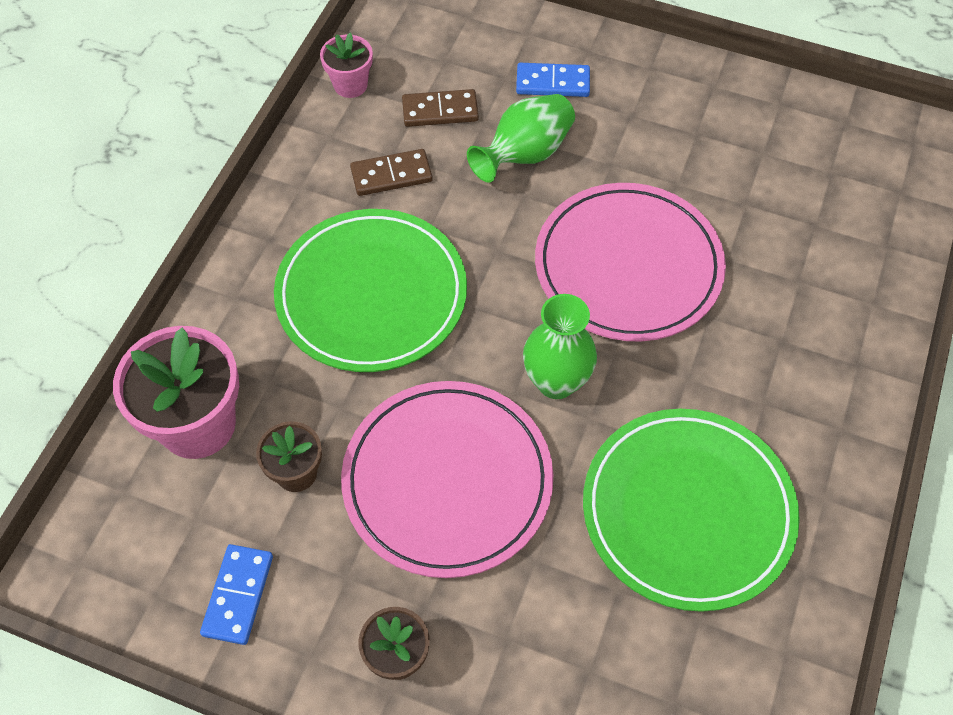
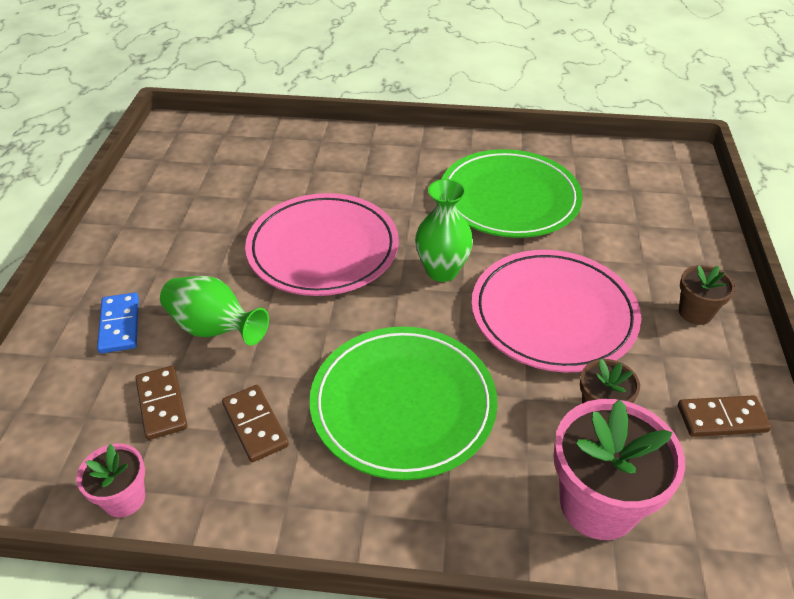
camera: 105 degrees left, 15 degrees down
blue domino [200,544,273,645] -> brown domino [678,395,772,437]

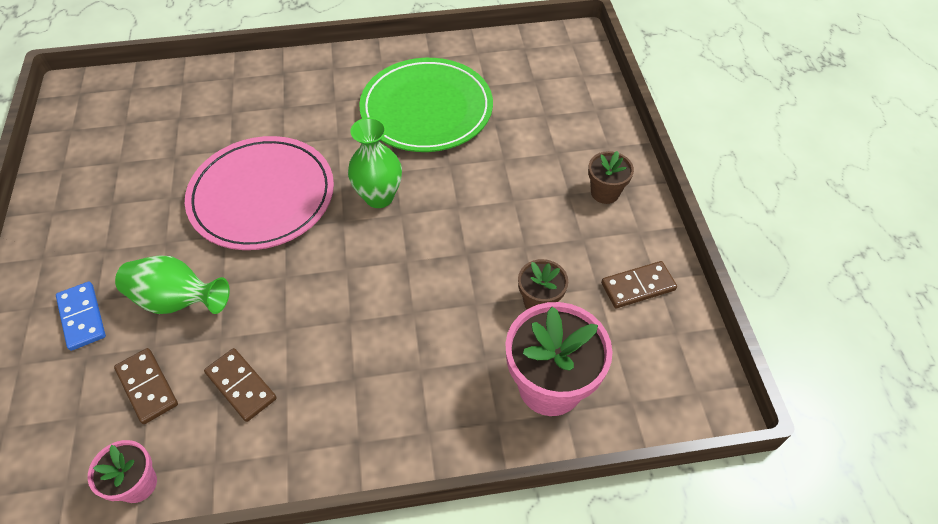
camera: 15 degrees left, 10 degrees up
green plate [310,327,497,480] -> none
pink plate [472,250,641,372] -> none

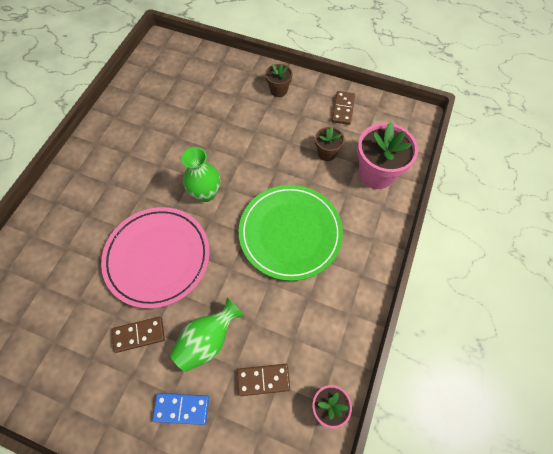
camera: 60 degrees left, 10 degrees up
brown domino [204,348,277,422] -> brown domino moved to [112,317,165,353]
green plate [359,58,493,152] -> green plate moved to [239,185,343,281]

